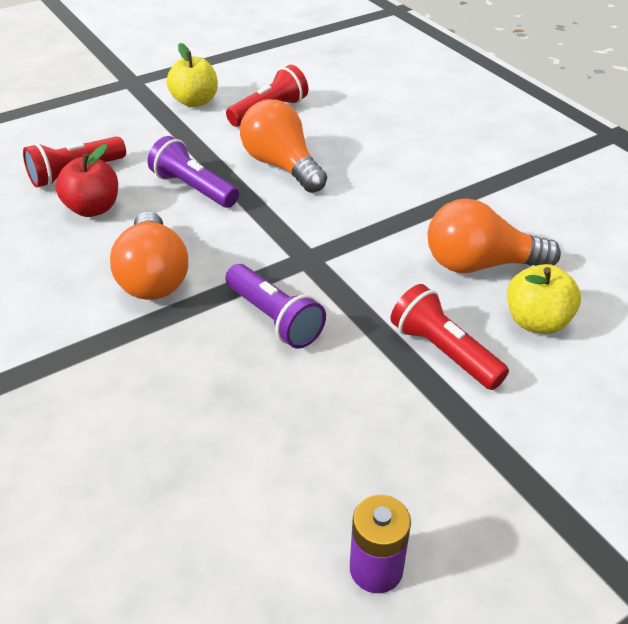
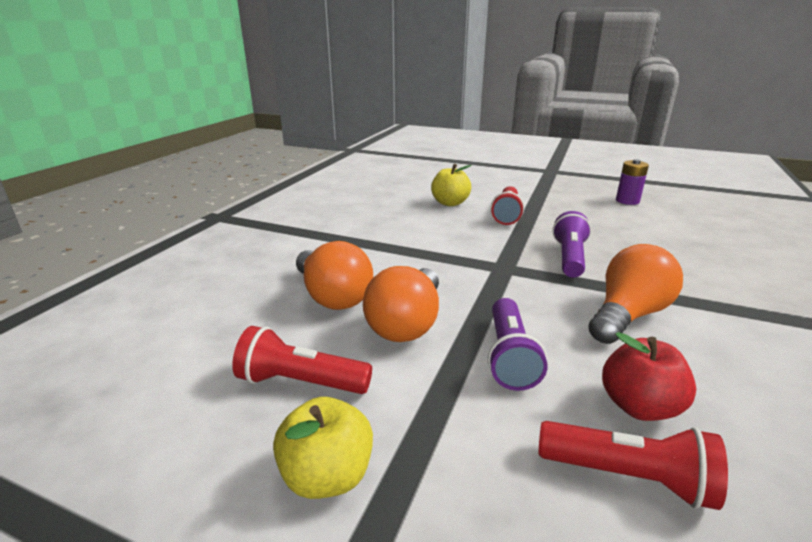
camera: 125 degrees left, 15 degrees down
orange light bulb [428,198,561,273] -> orange light bulb moved to [296,241,373,310]

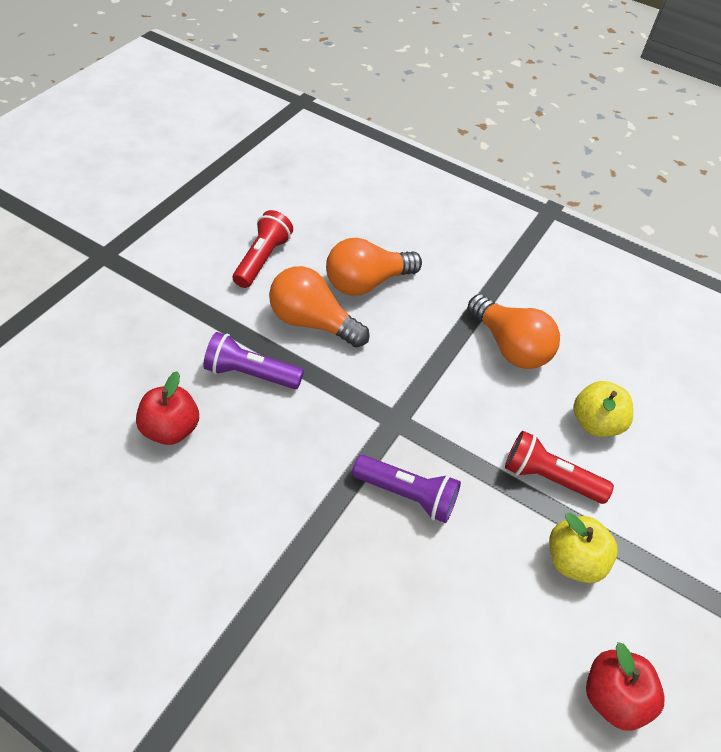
camera: 95 degrees right, 25 degrees up
yellow apple [273,397,373,499] -> yellow apple moved to [549,513,618,583]
red flashlight [539,421,728,510] -> none
orange light bulb [588,244,683,344] -> orange light bulb moved to [468,294,560,369]
purple battery [616,159,649,205] -> red apple [586,642,665,731]

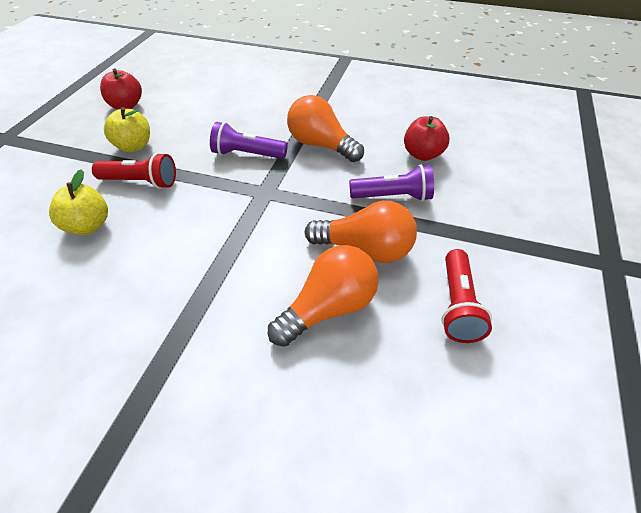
camera: 170 degrees right, 5 degrees down
orange light bulb [468,294,560,369] -> orange light bulb moved to [287,95,364,162]

